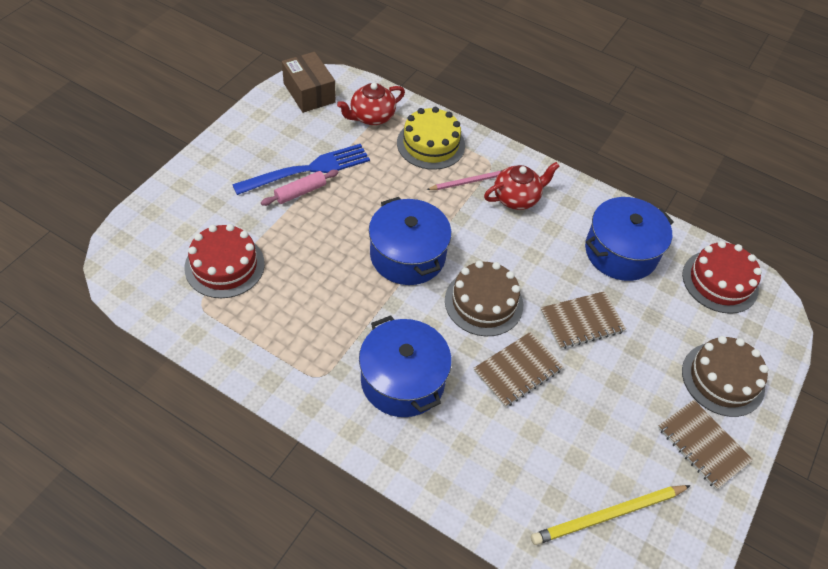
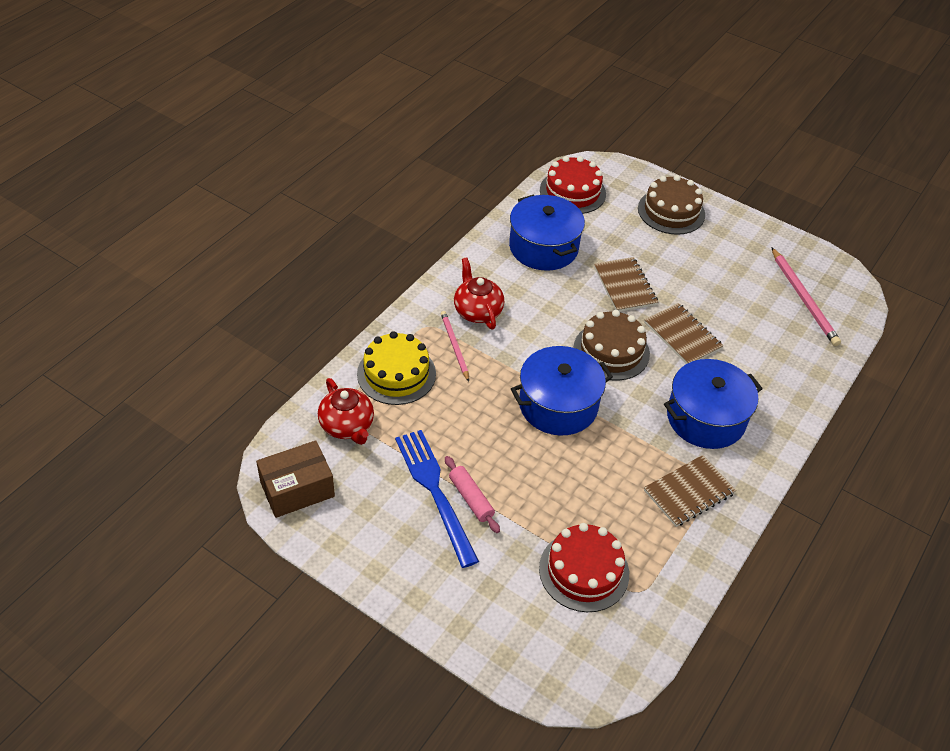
camera: 85 degrees left, 5 degrees down
yellow pencil [531,485,691,545] -> pink pencil [771,247,841,346]
brown notebook [658,400,753,490] -> brown notebook moved to [644,455,736,527]

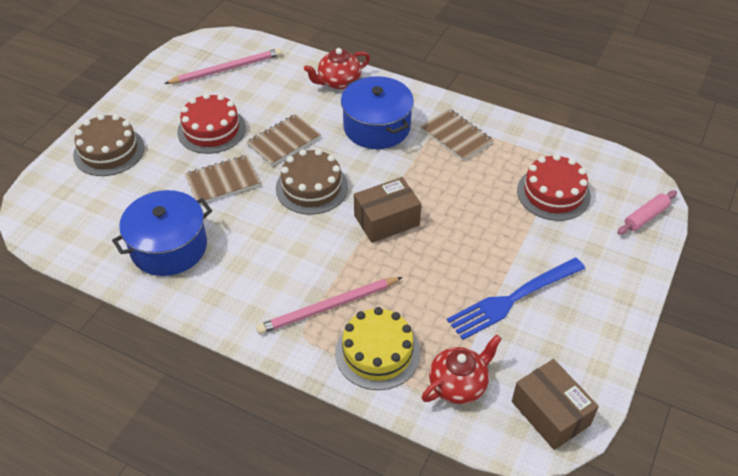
camera: 95 degrees left, 0 degrees up
pink pencil [441,311,469,382] -> pink pencil [256,277,403,334], size x1.55
pink rolling pin [445,456,500,533] -> pink rolling pin moved to [617,190,677,235]
red teapot [454,257,504,329] -> red teapot moved to [304,48,370,89]
blue pot [511,346,613,436] -> brown box [354,177,421,243]
red cake [540,156,606,214] -> red cake moved to [177,93,246,154]

